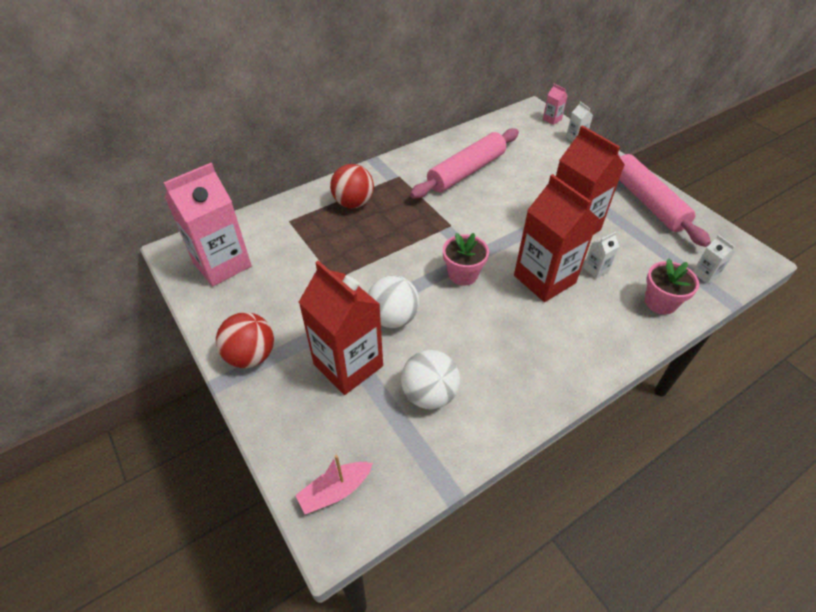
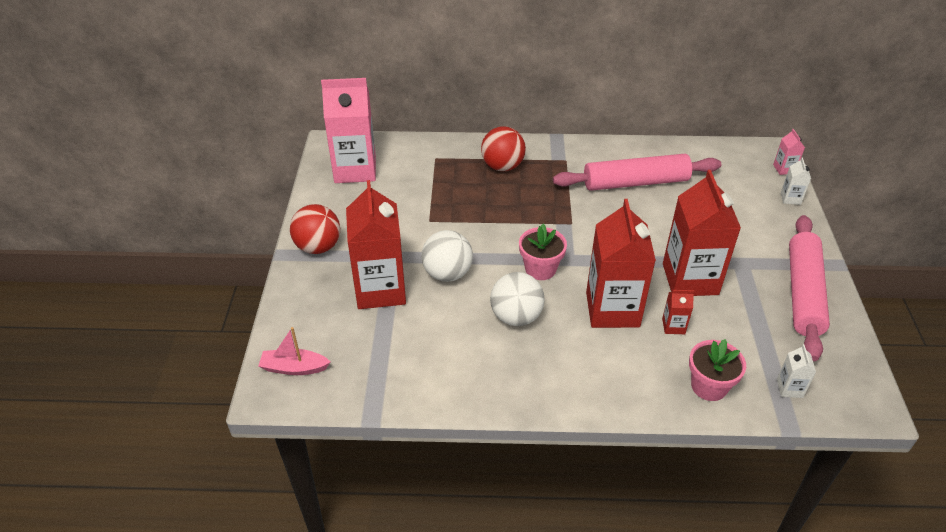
camera: 35 degrees right, 5 degrees down
white ball [401,350,460,409] -> white ball moved to [490,272,545,326]
white carton [583,232,619,279] -> red carton [662,290,694,334]

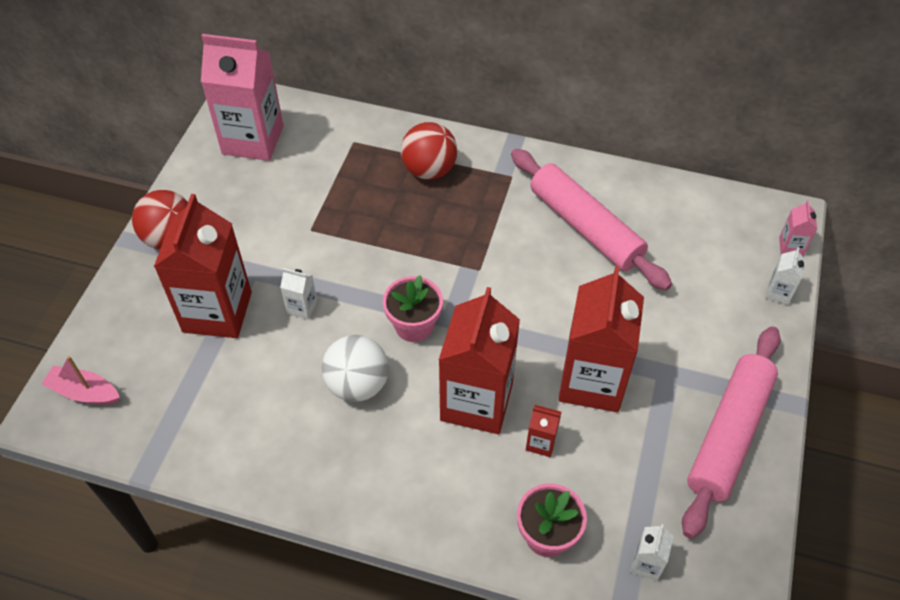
camera: 15 degrees right, 10 degrees up
white ball [422,230,473,282] -> white carton [280,268,318,320]
pink rolling pin [553,154,721,191] -> pink rolling pin turned 45 degrees clockwise [511,149,672,290]

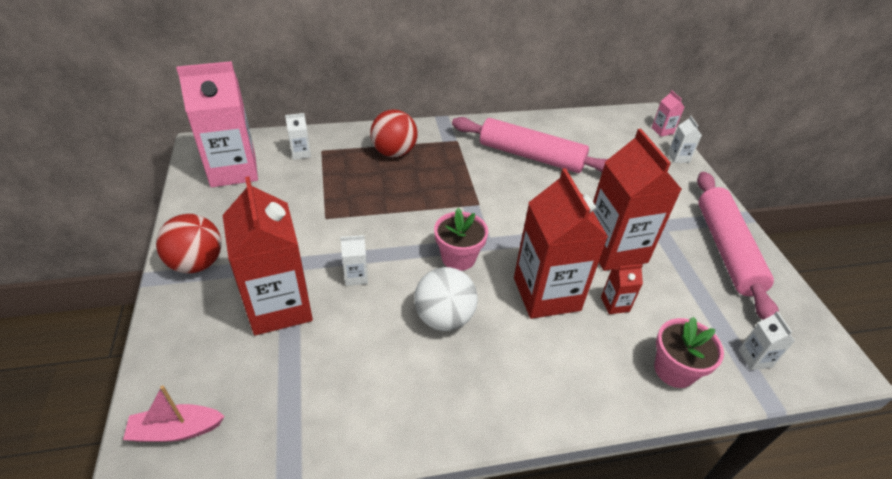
camera: 30 degrees left, 10 degrees down
none -> white carton [285,113,311,160]

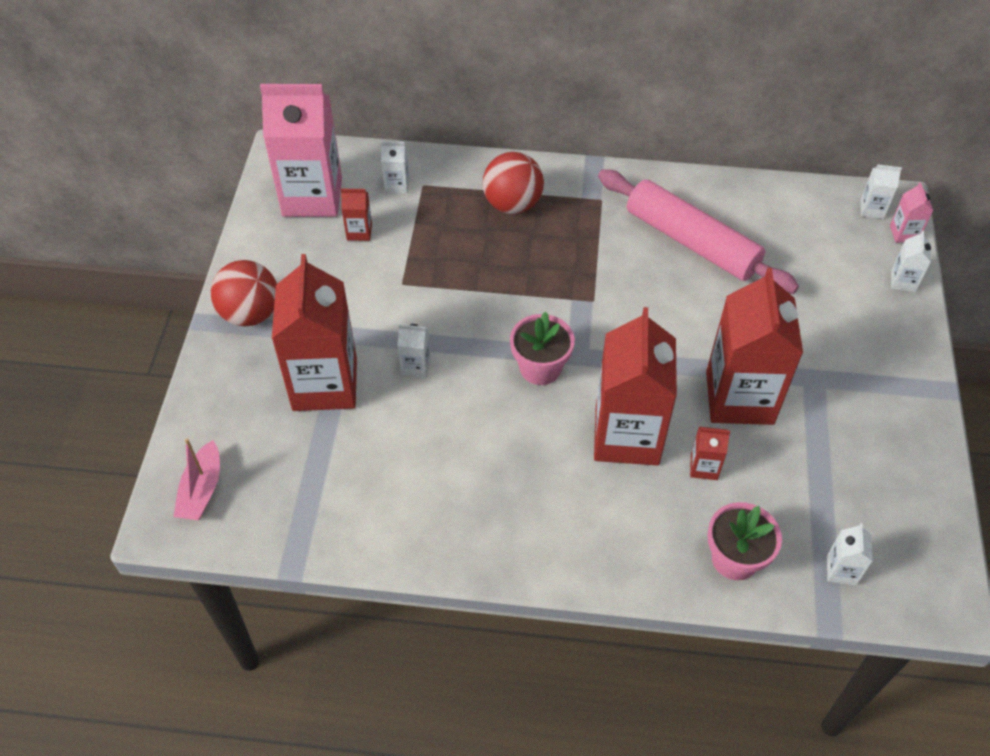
camera: 20 degrees right, 10 degrees up
pink boat [123,386,225,442] -> pink boat turned 90 degrees counterclockwise [173,439,220,520]
white ball [414,267,478,331] -> none
pink rolling pin [697,172,779,320] -> none
none -> red carton [341,189,372,241]
none -> white carton [860,164,902,219]

